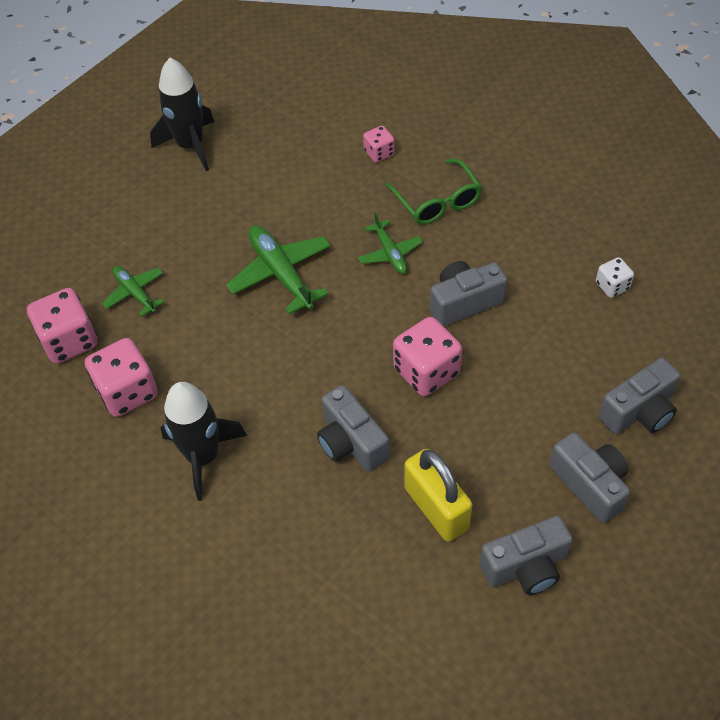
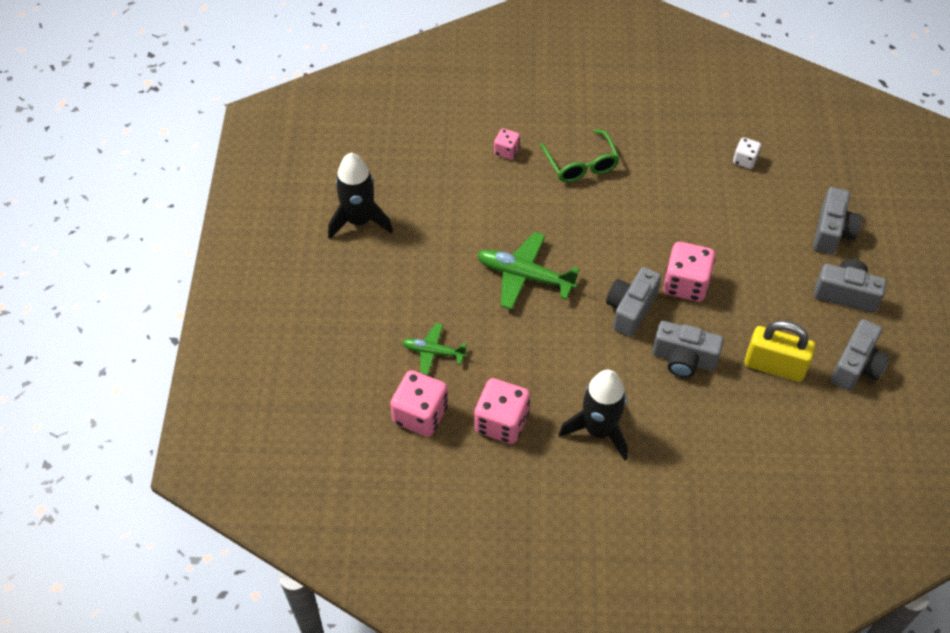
camera: 40 degrees left, 0 degrees up
green plane [358,212,423,274] -> none
green glasses [385,159,482,225] -> green glasses turned 45 degrees clockwise [540,129,620,182]
grey camera [430,261,507,326] -> grey camera moved to [606,267,661,337]

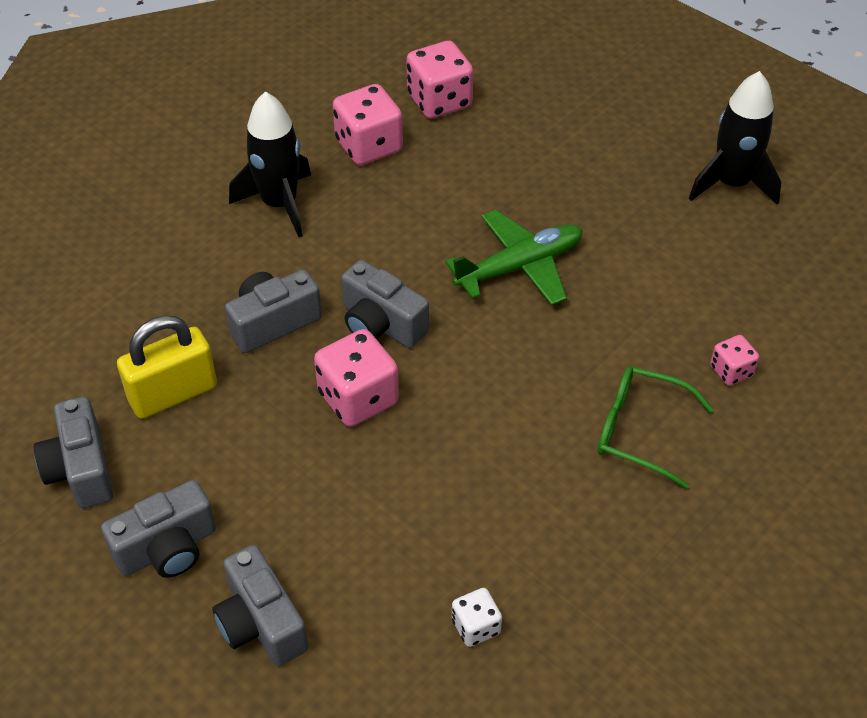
camera: 130 degrees right, 5 degrees down
green plane [402,323,467,375] -> none
grey camera [606,267,661,337] -> grey camera turned 150 degrees clockwise [341,260,429,348]

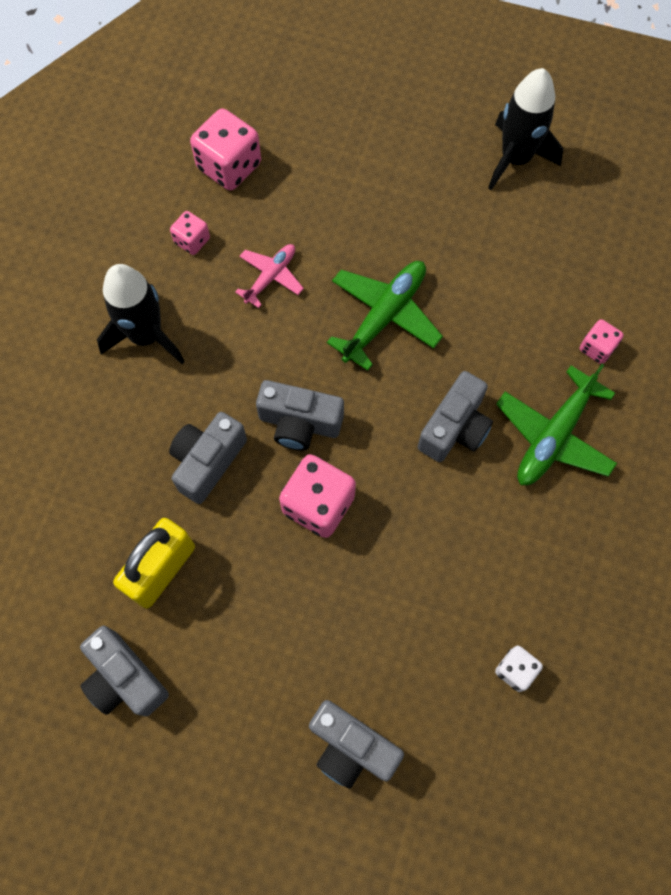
camera: 25 degrees left, 20 degrees up
grey camera [101,480,216,578] -> grey camera moved to [418,371,493,462]
pink dice [333,84,403,165] -> pink dice [170,211,210,255], size x0.54
green glasses [598,366,714,489] -> green plane [496,364,617,485]
none -> pink plane [235,244,304,308]

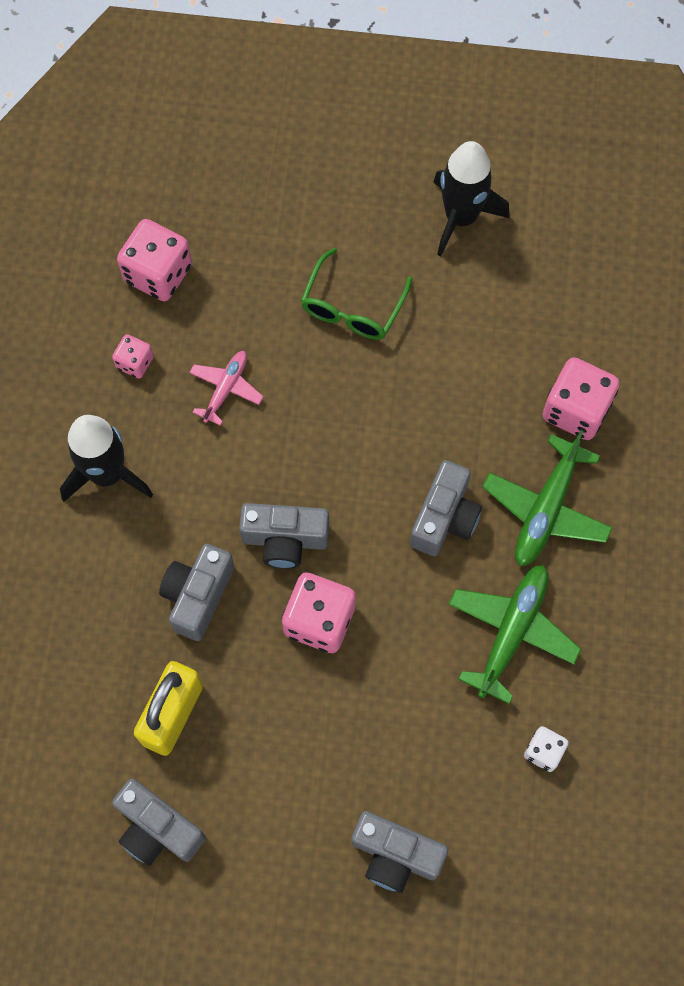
camera: 10 degrees left, 0 degrees up
green plane [327,261,443,371] -> green plane moved to [449,565,581,704]
pink dice [580,319,624,364] -> pink dice [543,357,620,440], size x1.84
none -> green glasses [301,248,412,340]

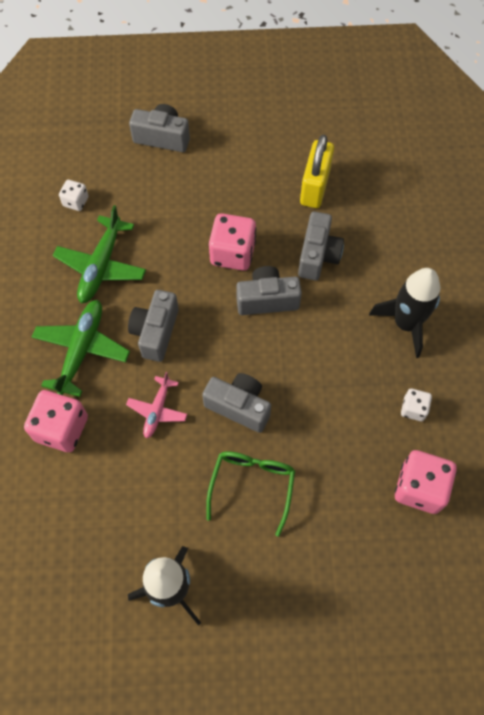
camera: 170 degrees right, 5 degrees down
pink dice [112,334,153,379] -> white dice [401,389,432,421]
grey camera [112,778,206,866] -> grey camera moved to [202,373,271,433]
pink plane [189,351,263,426] -> pink plane moved to [126,372,187,438]

